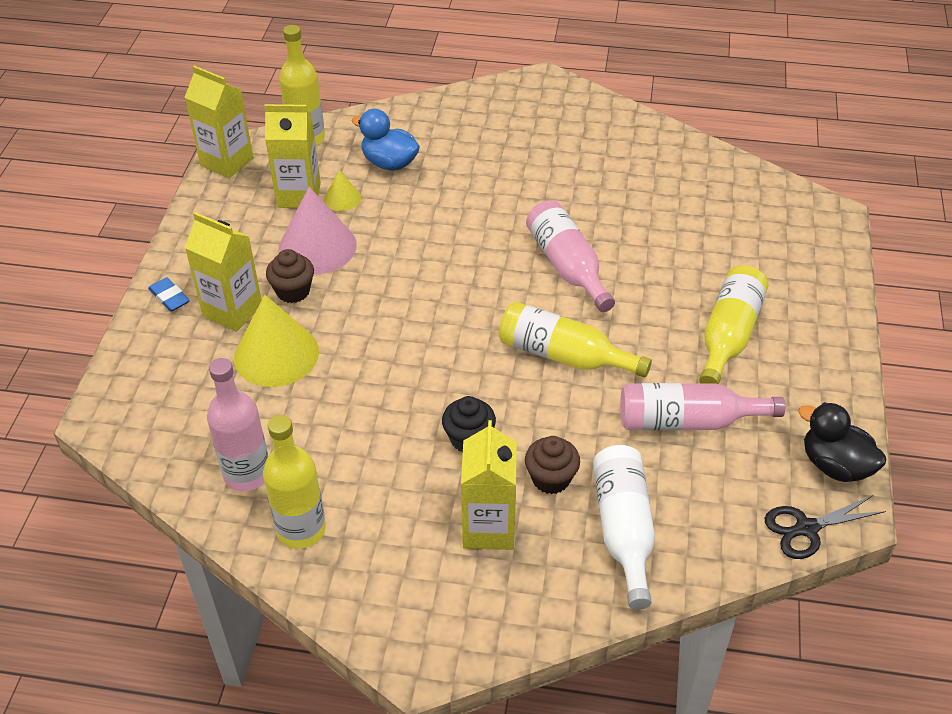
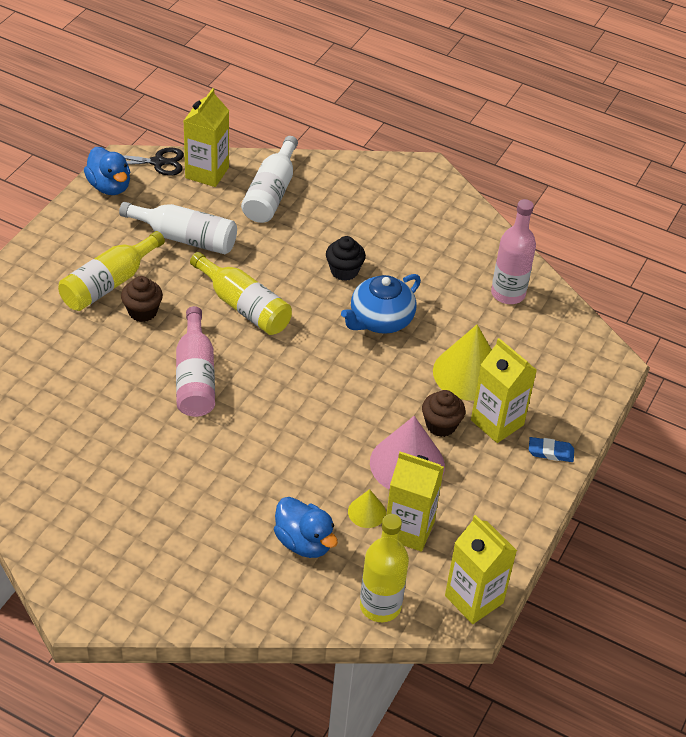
camera: 165 degrees left, 0 degrees up
blue eraser [148,277,190,312] -> blue eraser turned 60 degrees counterclockwise [529,437,574,462]
yellow bottle [263,415,326,549] -> none
yellow carton [461,420,517,550] -> yellow carton moved to [184,88,229,187]
brown cupcake [525,436,580,494] -> brown cupcake moved to [121,276,163,322]
pink bottle [620,383,785,430] -> white bottle [119,202,237,254]
black duck [798,402,886,482] -> blue duck [84,147,130,195]
none -> blue teapot [341,274,421,334]

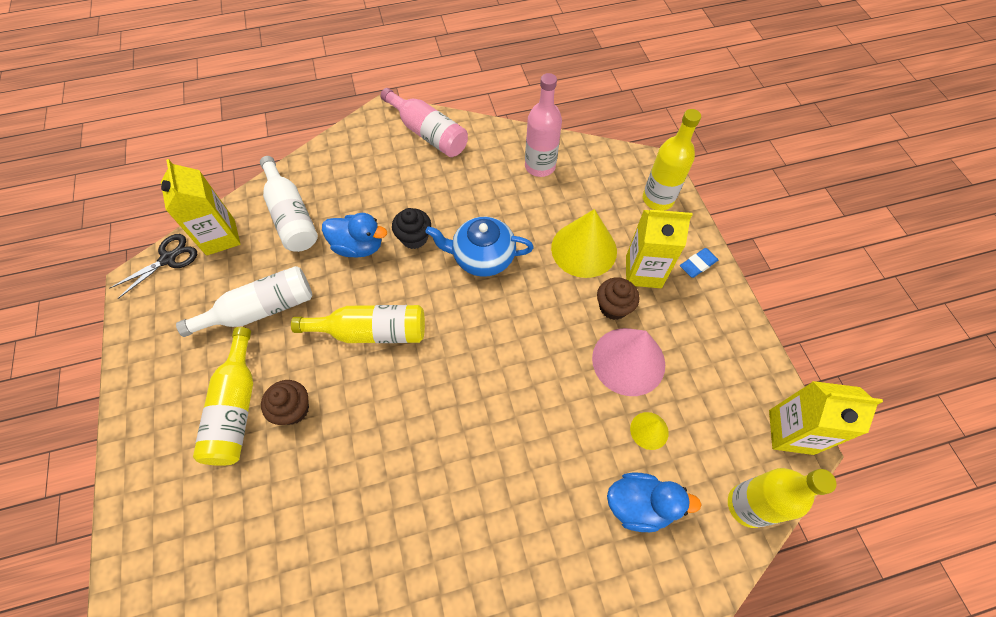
camera: 40 degrees left, 15 degrees up
blue duck [84,147,130,195] -> blue duck moved to [322,213,387,258]
pink bottle [176,306,215,417] -> pink bottle moved to [380,88,468,157]
blue teapot [341,274,421,334] -> blue teapot turned 90 degrees clockwise [426,217,534,277]
yellow carton [386,452,444,552] -> none
none -> yellow bottle [643,109,701,211]

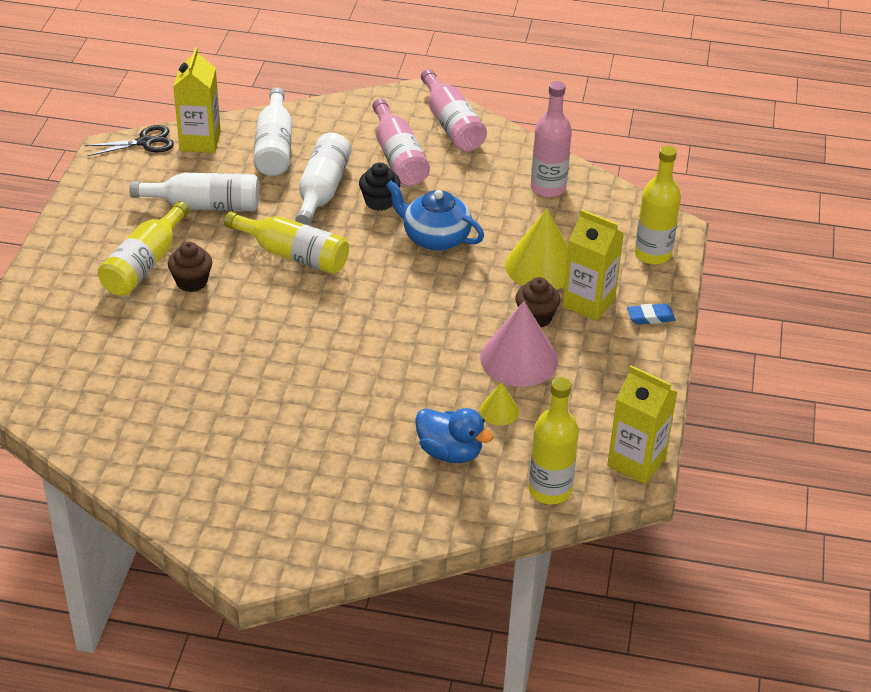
camera: 25 degrees right, 20 degrees down
blue duck [322,213,387,258] -> white bottle [295,133,351,226]
none -> pink bottle [373,99,430,186]

